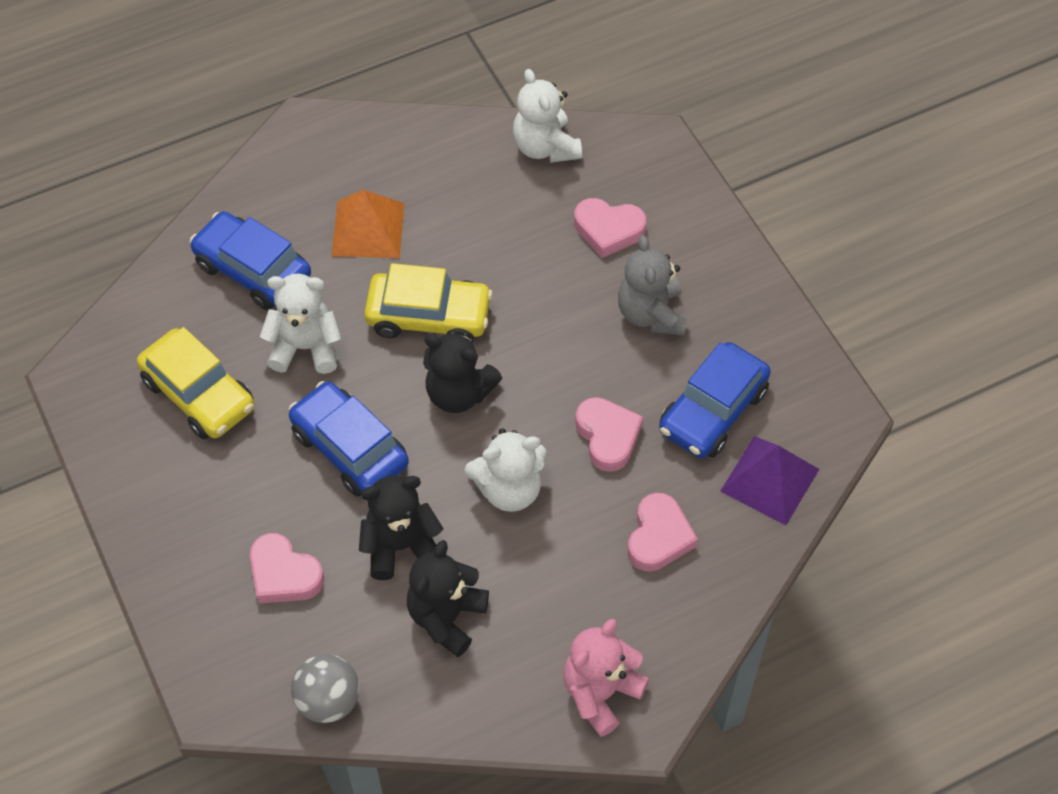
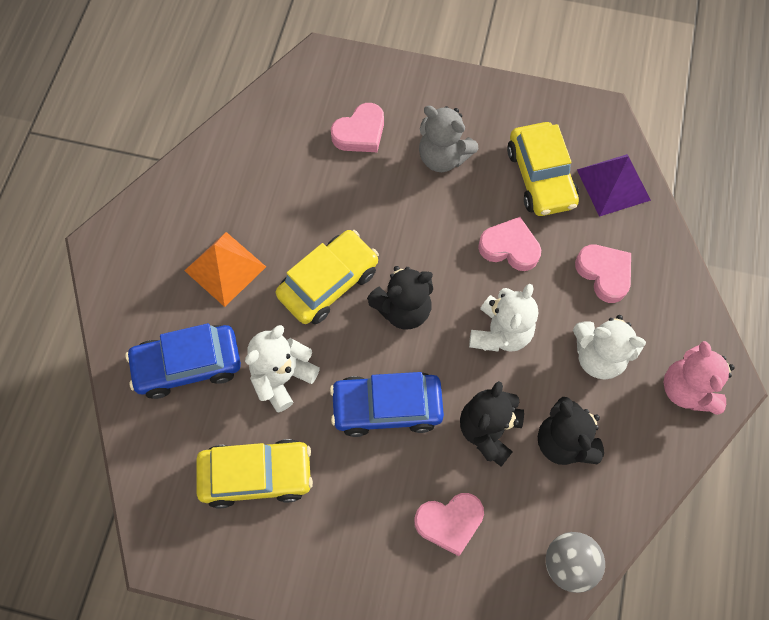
camera: 50 degrees left, 10 degrees up
white teddy bear [513,69,582,163] -> white teddy bear moved to [573,315,646,379]
blue car [659,342,771,458] -> yellow car [507,122,579,216]

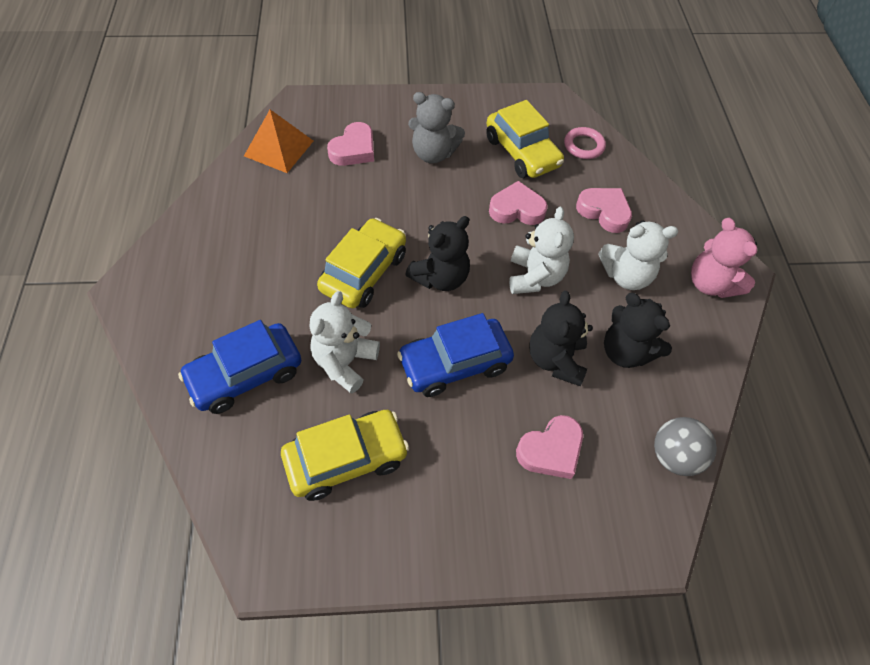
camera: 20 degrees left, 10 degrees down
orange pyramid [184,232,266,307] -> orange pyramid moved to [244,109,313,173]
purple pyramid [577,154,651,217] -> pink ring [564,127,606,159]

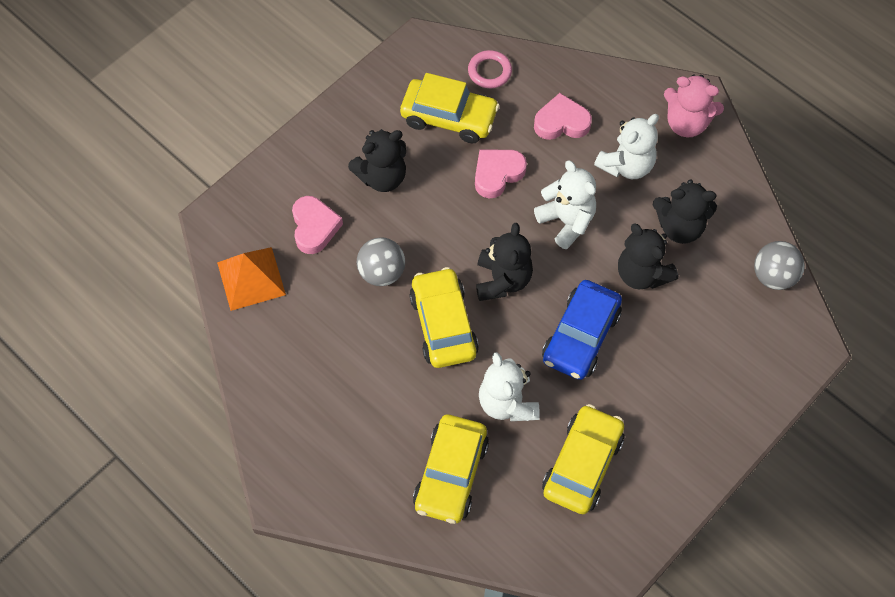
camera: 40 degrees left, 5 degrees up
blue car [178,320,301,414] -> yellow car [413,415,489,524]
grey teddy bear [408,92,465,163] -> black teddy bear [348,129,406,192]
pink heart [516,415,583,479] -> none
none -> grey ball [357,237,405,286]

